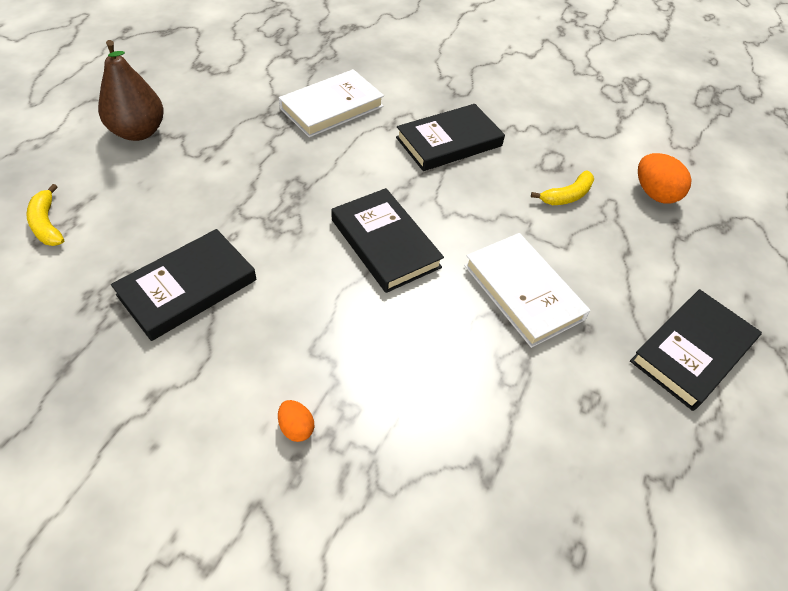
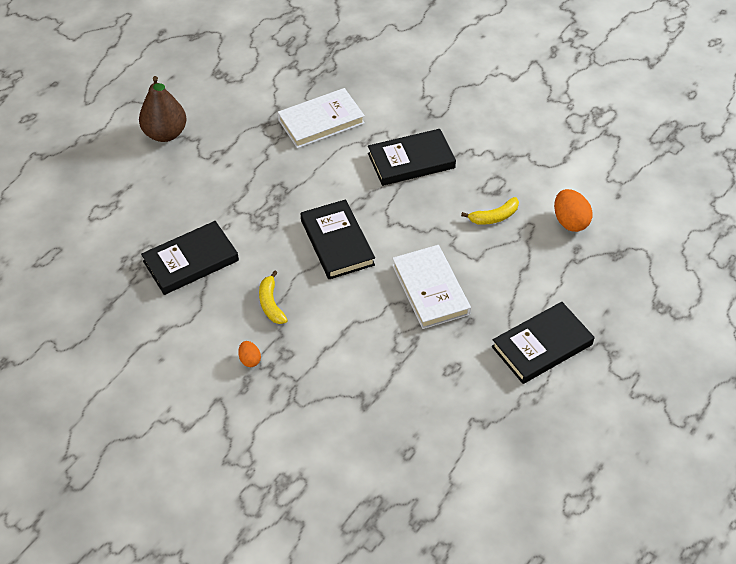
camera: 15 degrees right, 0 degrees up
yellow banana [26,184,64,246] -> yellow banana moved to [259,270,288,324]

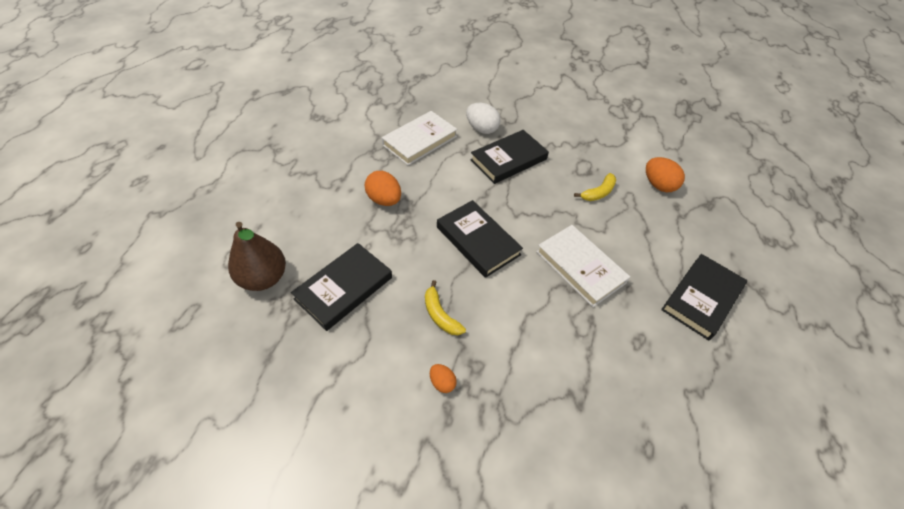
camera: 20 degrees left, 0 degrees up
brown pear [139,76,187,142] -> brown pear moved to [228,222,286,291]
none -> orange egg [364,171,401,206]
none -> white egg [466,103,501,134]

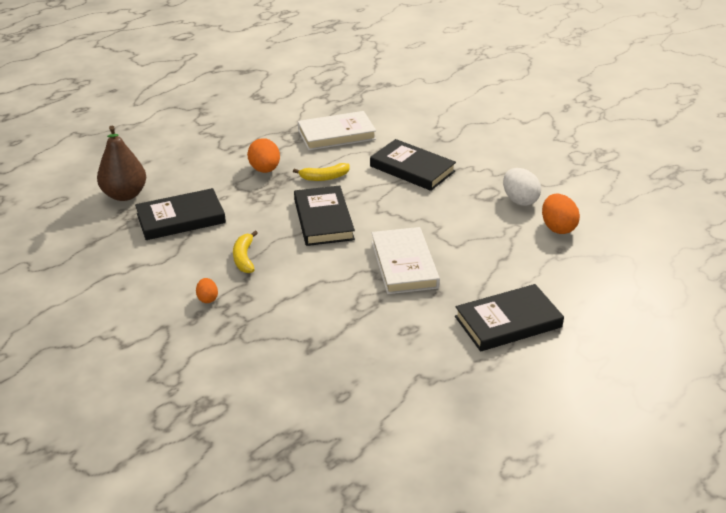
camera: 30 degrees right, 15 degrees down
white egg [466,103,501,134] -> white egg moved to [503,168,541,206]
black book [470,130,549,184] -> black book turned 45 degrees clockwise [370,139,456,191]
yellow banana [574,173,616,201] -> yellow banana moved to [293,163,349,181]

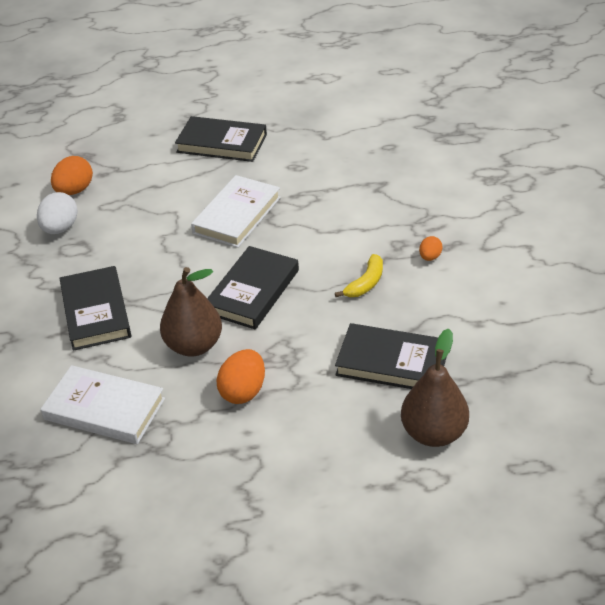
camera: 140 degrees left, 5 degrees up
yellow banana [293,163,349,181] -> brown pear [160,267,222,356]

